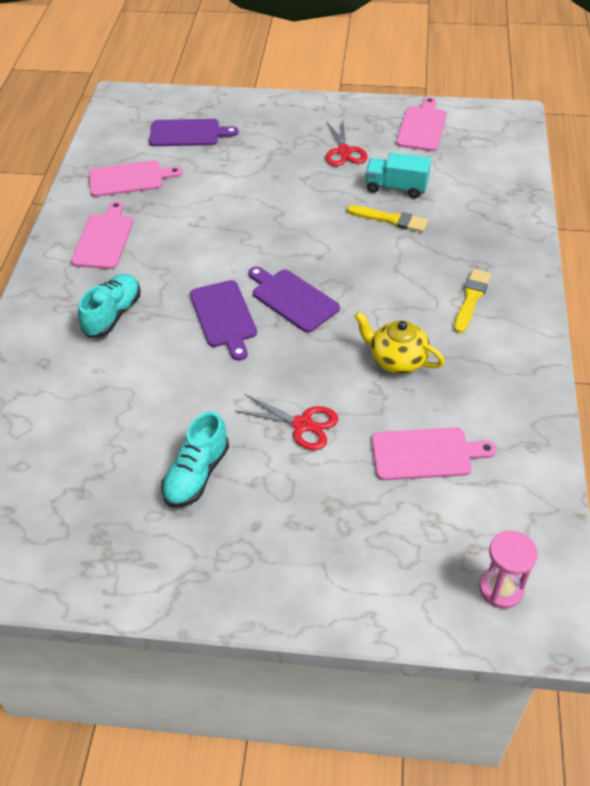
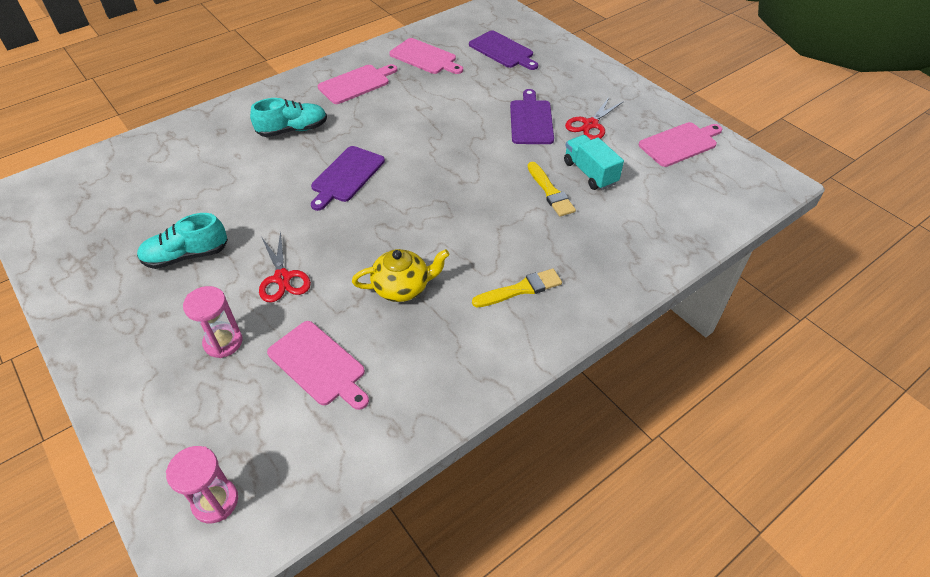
camera: 45 degrees right, 0 degrees up
purple cutting board [248,267,340,333] -> purple cutting board moved to [510,89,554,144]
yellow teapot [354,312,445,374] -> yellow teapot turned 90 degrees clockwise [352,249,450,302]
none -> pink hourglass [183,286,242,358]

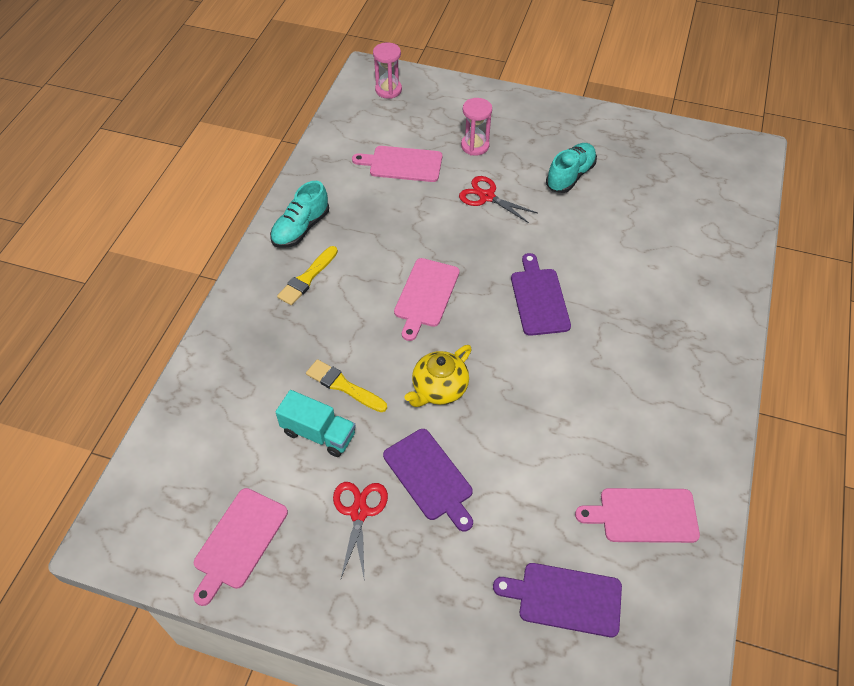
camera: 145 degrees right, 5 degrees up
turquoise shoe [250,98,327,137] -> turquoise shoe moved to [270,181,329,248]
pink cutting board [318,64,397,104] -> pink cutting board moved to [394,258,460,341]
yellow teapot [352,249,450,302] -> yellow teapot moved to [404,345,472,407]

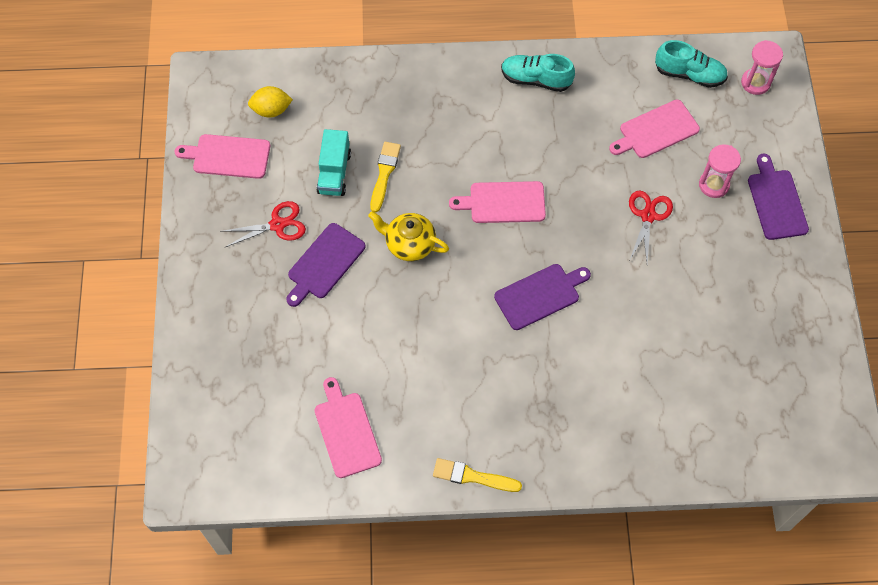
camera: 70 degrees right, 10 degrees up
yellow brush [277,246,338,305] -> yellow brush moved to [433,458,522,492]
pink cutting board [352,146,442,182] -> pink cutting board turned 105 degrees counterclockwise [609,100,700,158]
purple cutting board [493,563,622,637] -> purple cutting board moved to [748,154,809,240]
turquoise shoe [546,143,597,193] -> turquoise shoe moved to [655,40,728,88]
none -> yellow lemon [248,86,293,118]

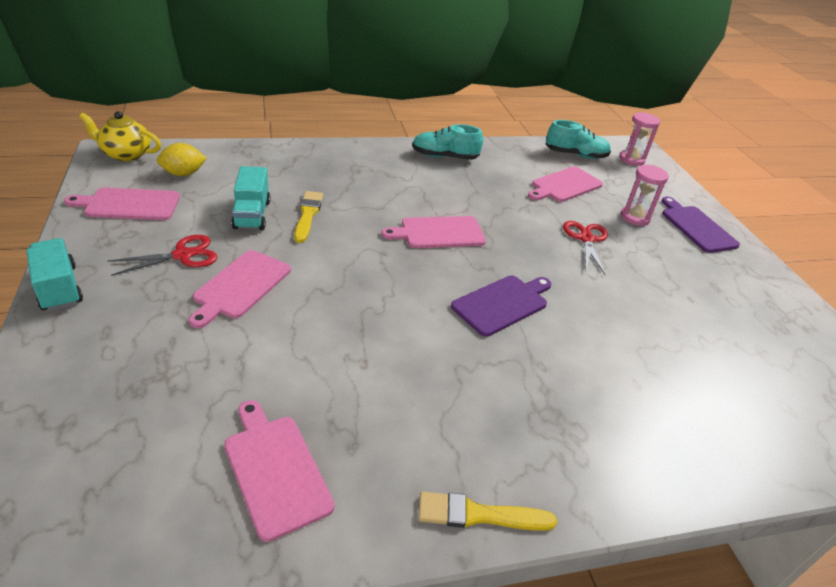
camera: 15 degrees left, 25 degrees down
purple cutting board [286,223,366,307] -> pink cutting board [189,250,291,328]
yellow teapot [368,211,449,261] -> yellow teapot moved to [79,111,161,161]
none -> turquoise truck [26,238,83,311]

